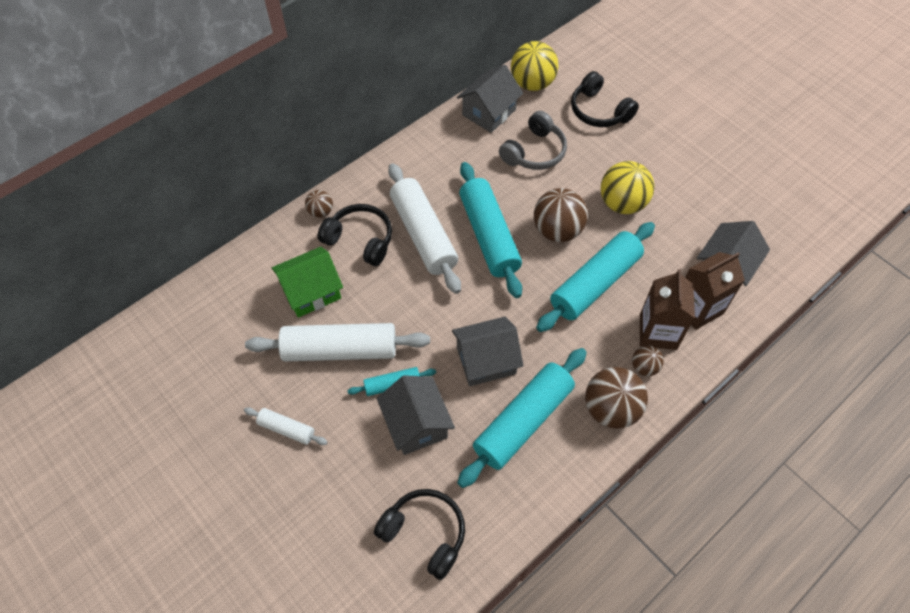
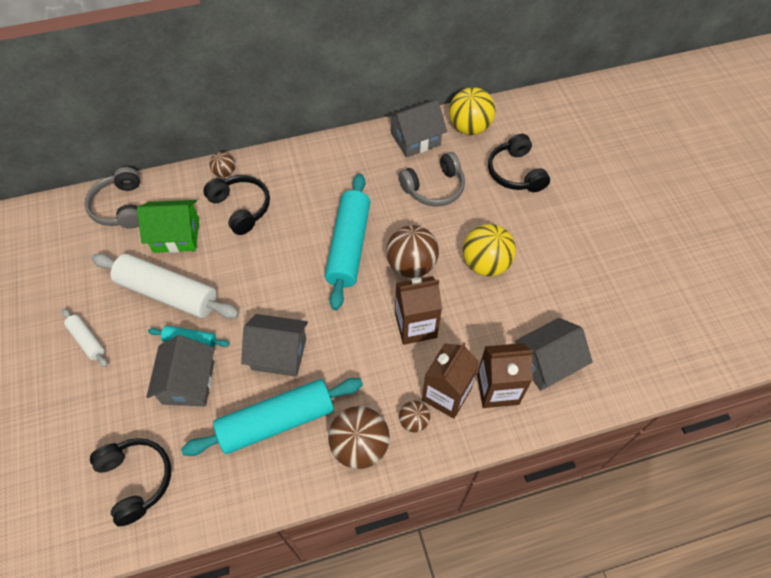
camera: 25 degrees right, 0 degrees up
white rolling pin [388,163,461,294] -> none
turquoise rolling pin [536,222,655,332] -> brown carton [395,276,442,345]
none -> grey headphones [84,167,140,228]

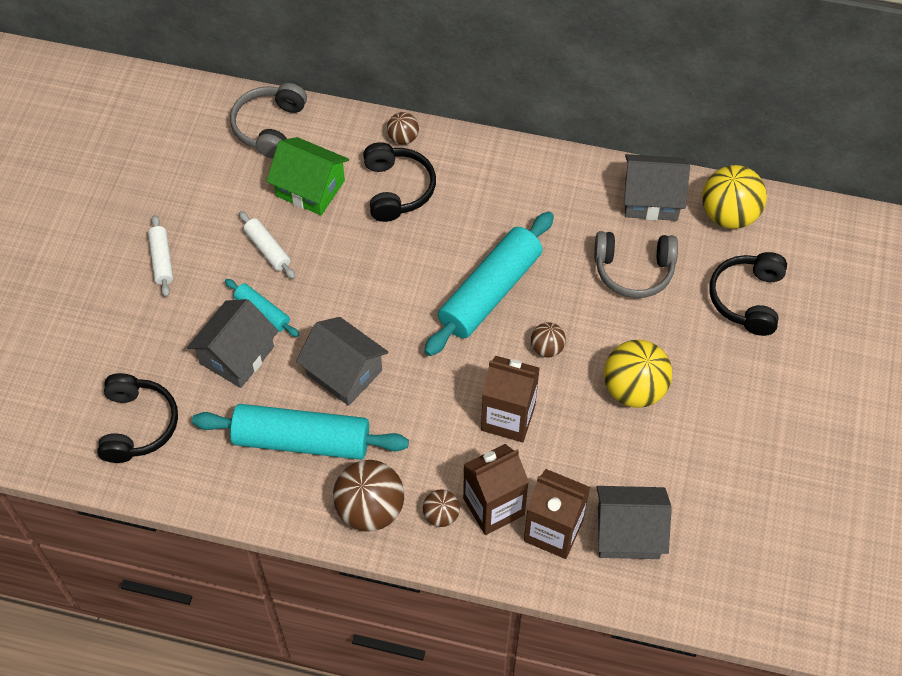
camera: 30 degrees right, 0 degrees up
white rolling pin [91,254,239,319] -> white rolling pin [239,211,295,279], size x0.48
brown ball [386,225,439,278] -> brown ball [531,322,566,357], size x0.53

